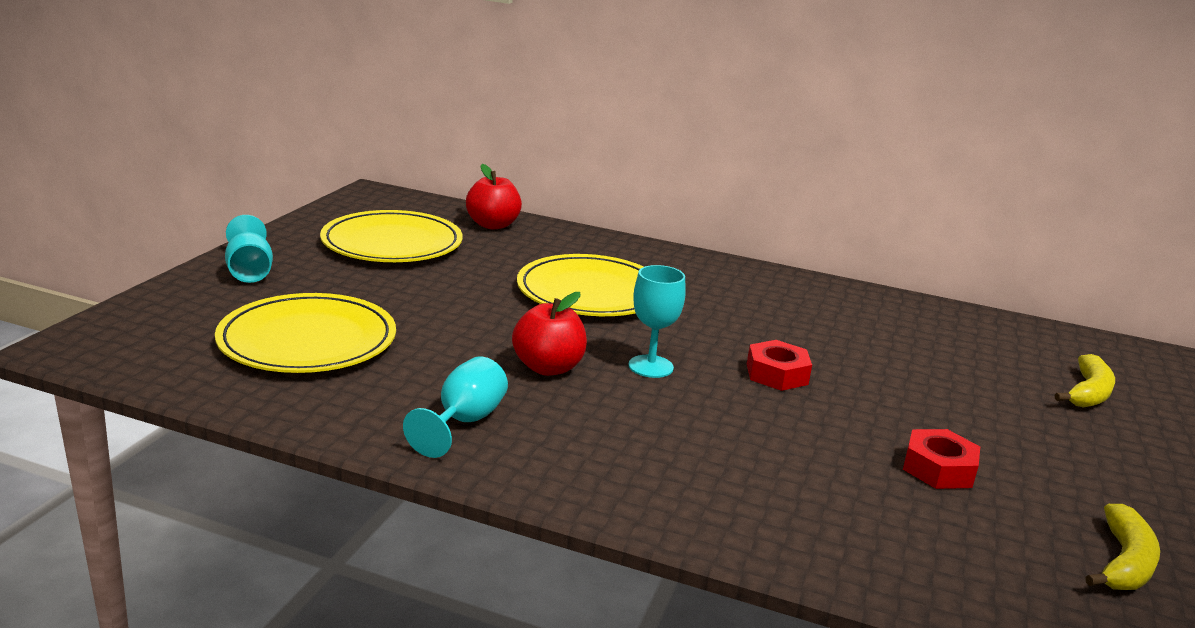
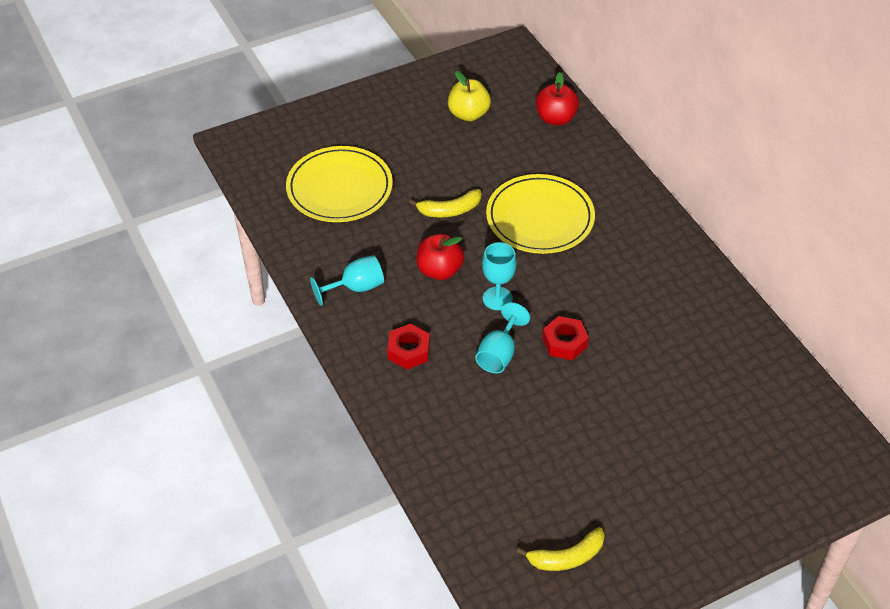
camera: 45 degrees right, 25 degrees up
turquoise goblet [225,215,273,283] -> turquoise goblet moved to [475,302,530,373]
yellow plate [320,210,463,262] -> yellow apple [448,71,491,121]
red nut [903,429,980,489] -> red nut moved to [387,324,430,369]
yellow banana [1055,354,1115,408] -> yellow banana moved to [409,189,482,218]

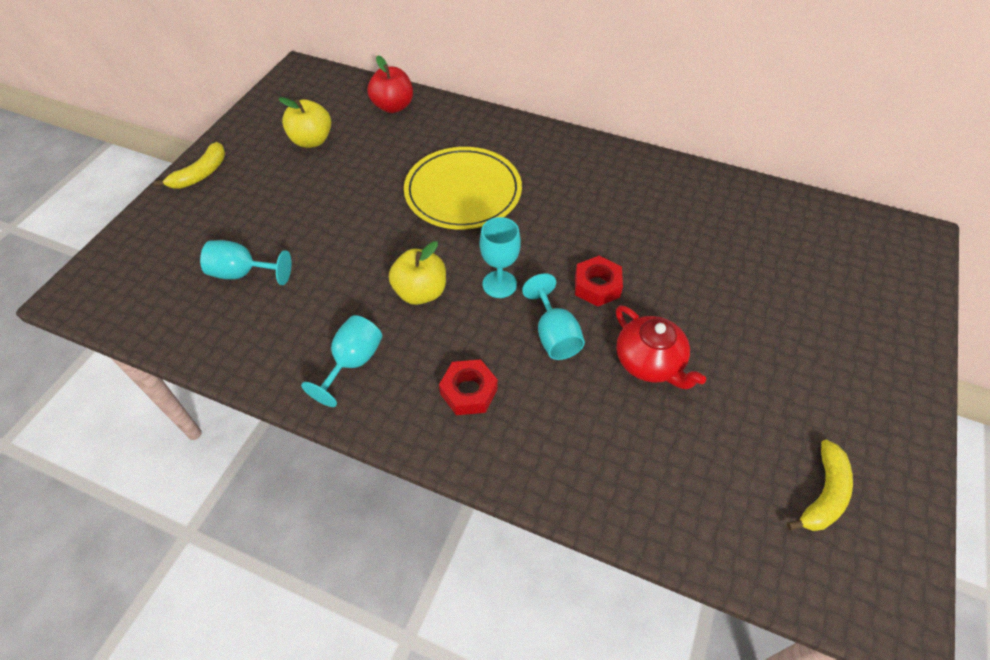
camera: 40 degrees left, 5 degrees up
yellow plate [286,146,393,222] -> turquoise goblet [200,240,291,285]
yellow banana [409,189,482,218] -> yellow banana moved to [153,142,225,189]
red apple [417,234,464,280] -> yellow apple [389,241,446,305]
none -> red teapot [616,305,706,389]

